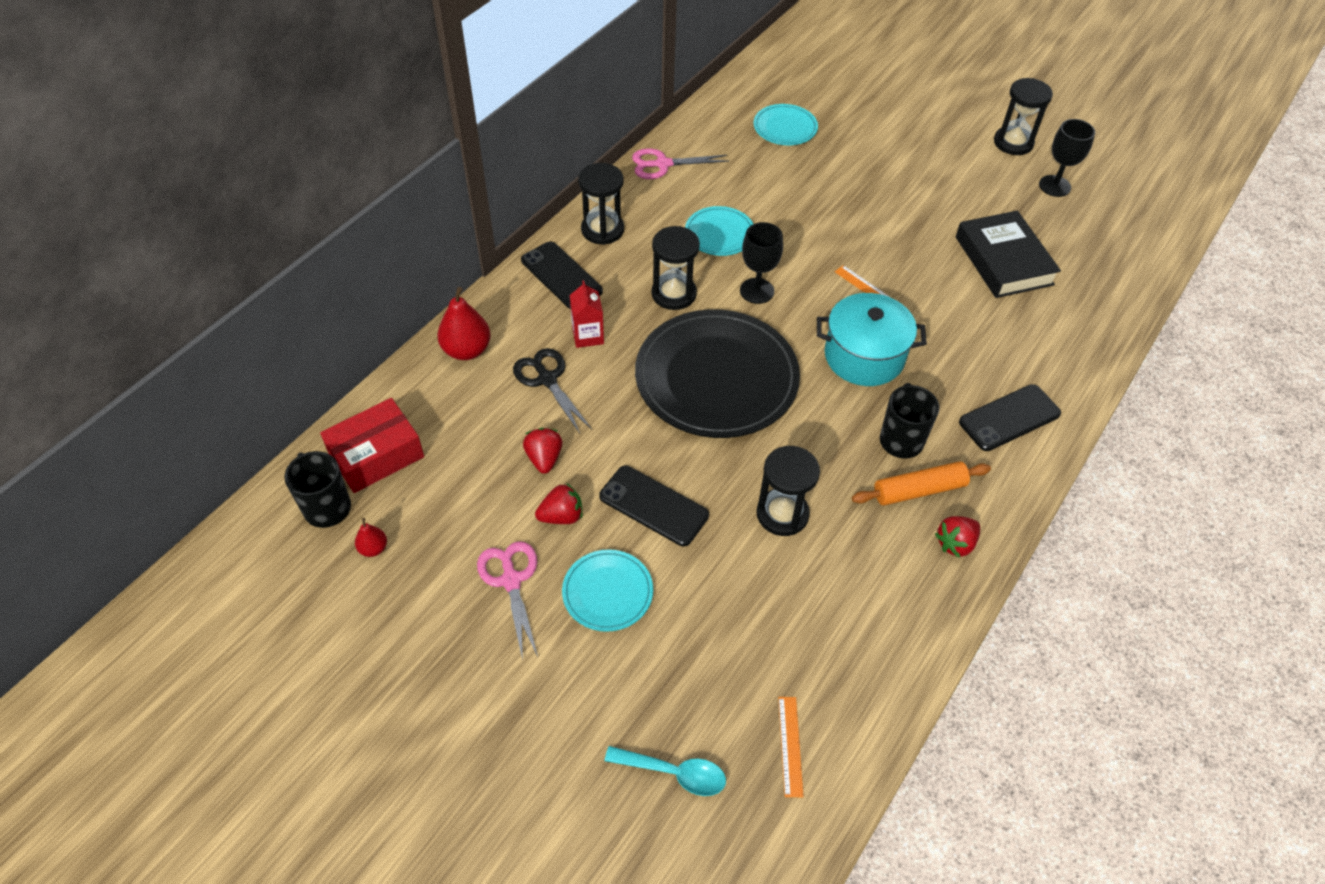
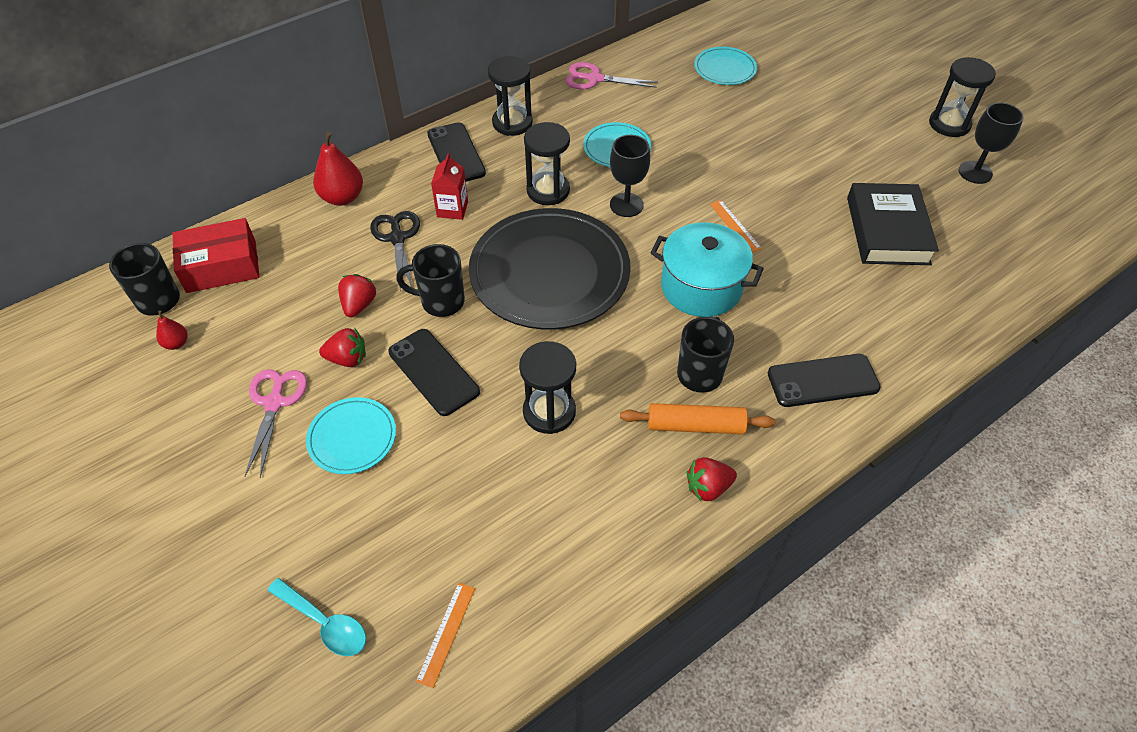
camera: 20 degrees right, 0 degrees up
none -> black mug [396,244,465,317]

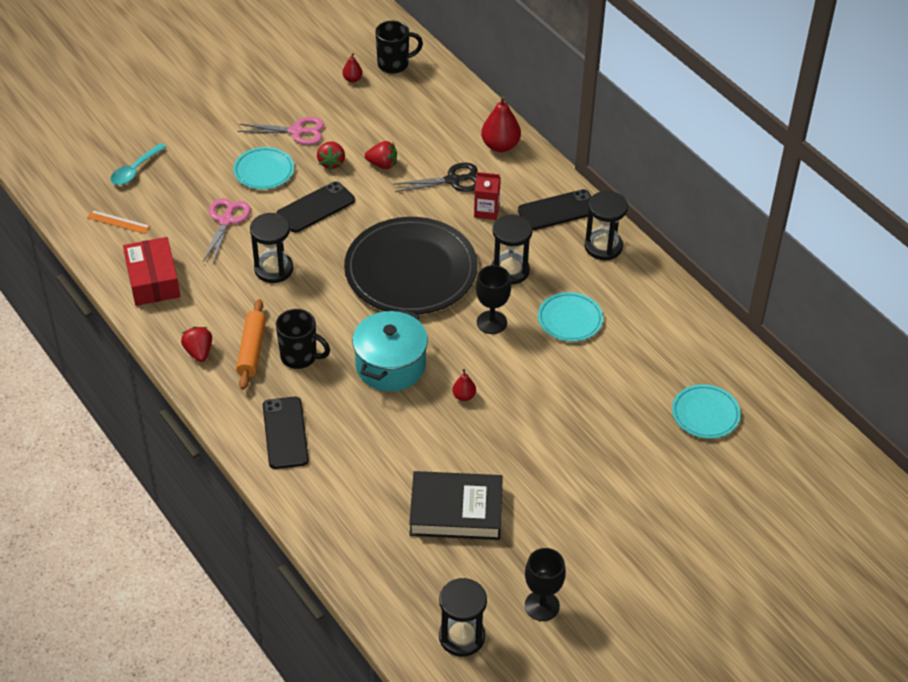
camera: 90 degrees right, 5 degrees down
red box [173,218,260,293] -> red box moved to [123,237,180,306]
black mug [396,244,465,317] -> none
pink scissors [565,62,658,89] -> pink scissors moved to [203,198,251,263]
orange ruler [710,200,762,252] -> red pear [452,369,476,401]
black hourglass [929,57,996,137] -> black hourglass moved to [439,578,487,657]

